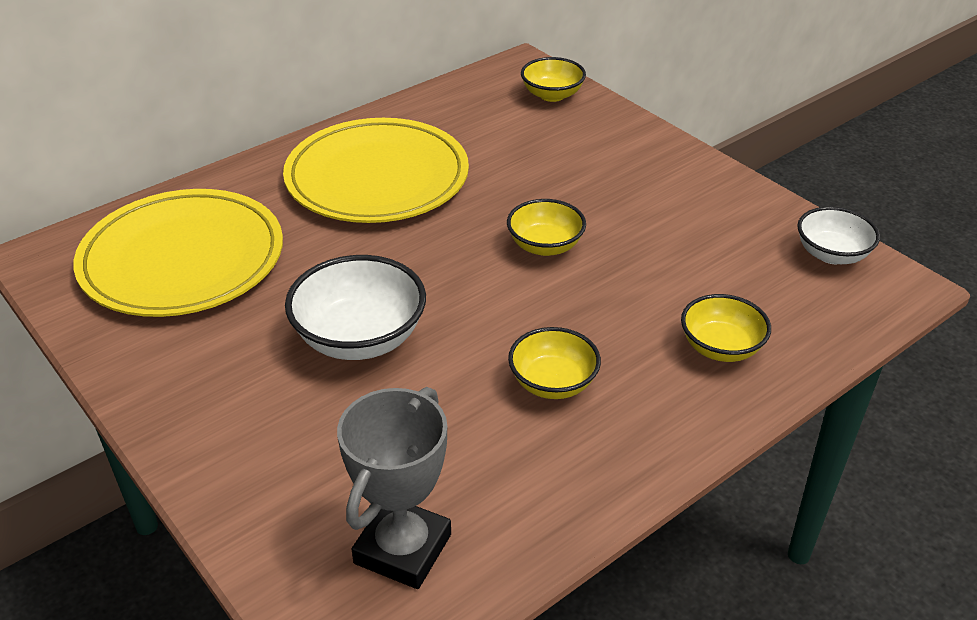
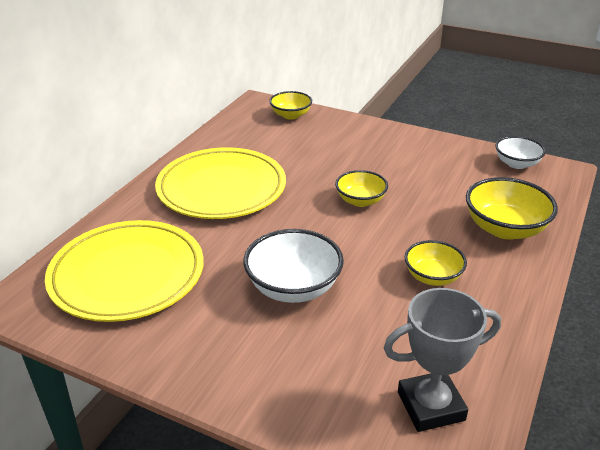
camera: 25 degrees left, 5 degrees down
grey trophy [337,387,451,589] -> grey trophy turned 75 degrees clockwise [383,288,501,432]
yellow bowl [681,294,771,362] -> yellow bowl [466,177,558,240], size x1.58

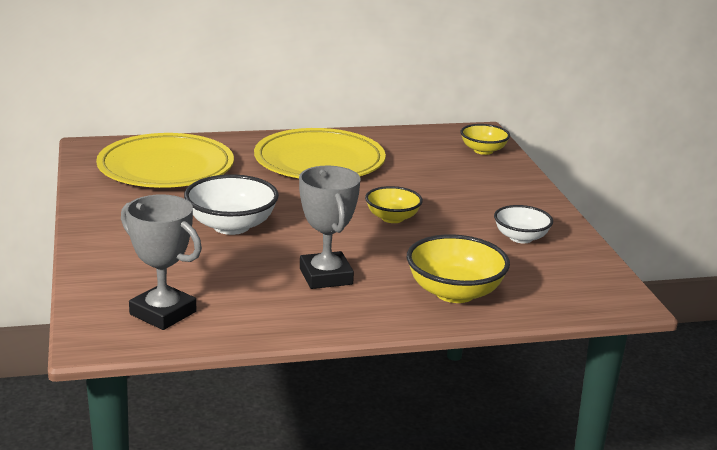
camera: 50 degrees right, 10 degrees down
yellow bowl [405,240,467,286] -> grey trophy [299,166,361,289]
white bowl [495,136,546,169] -> white bowl moved to [494,205,553,243]

